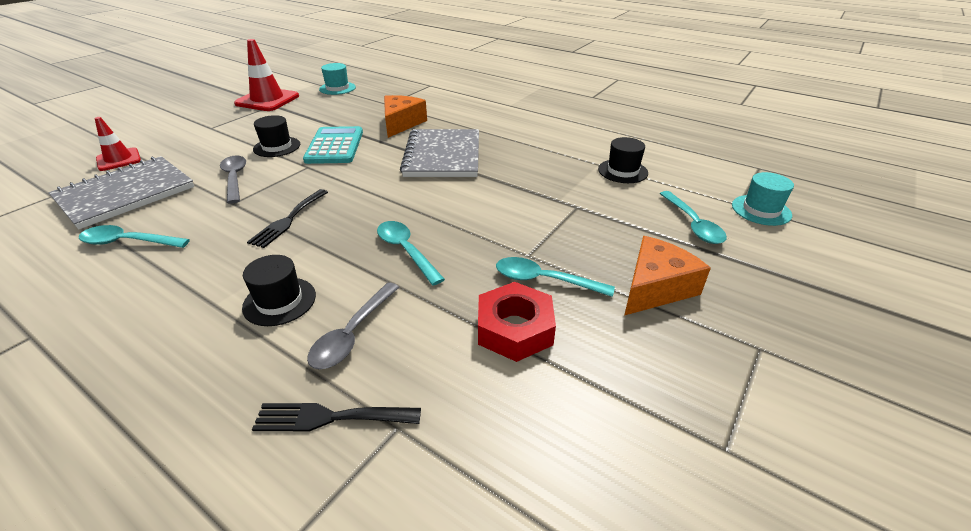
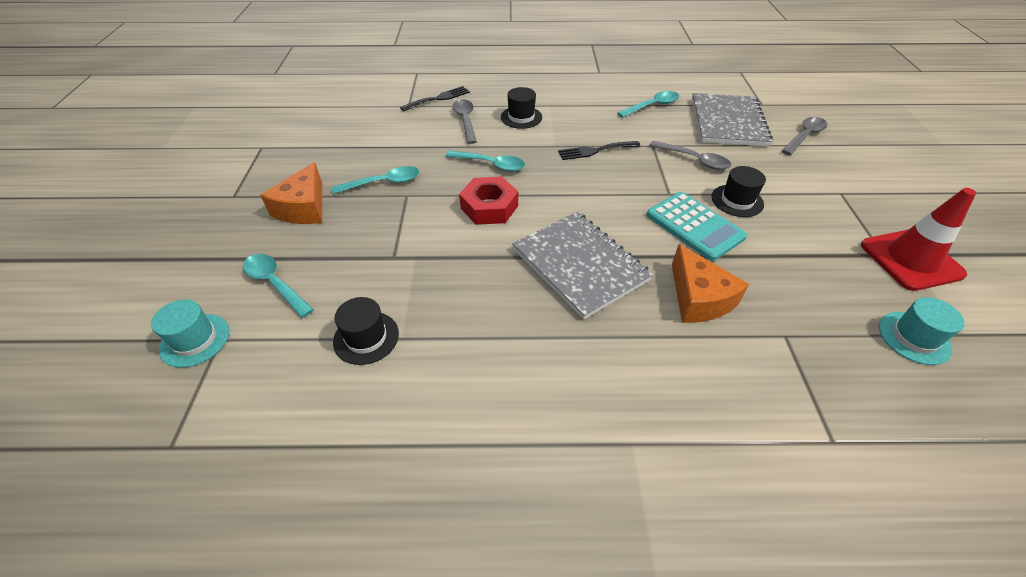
camera: 145 degrees right, 10 degrees up
red traffic cone [95,117,141,171] -> grey spoon [782,117,827,155]
black fork [247,189,328,248] -> black fork turned 90 degrees counterclockwise [558,141,641,160]
red nut [478,282,556,362] -> red nut moved to [459,177,518,225]

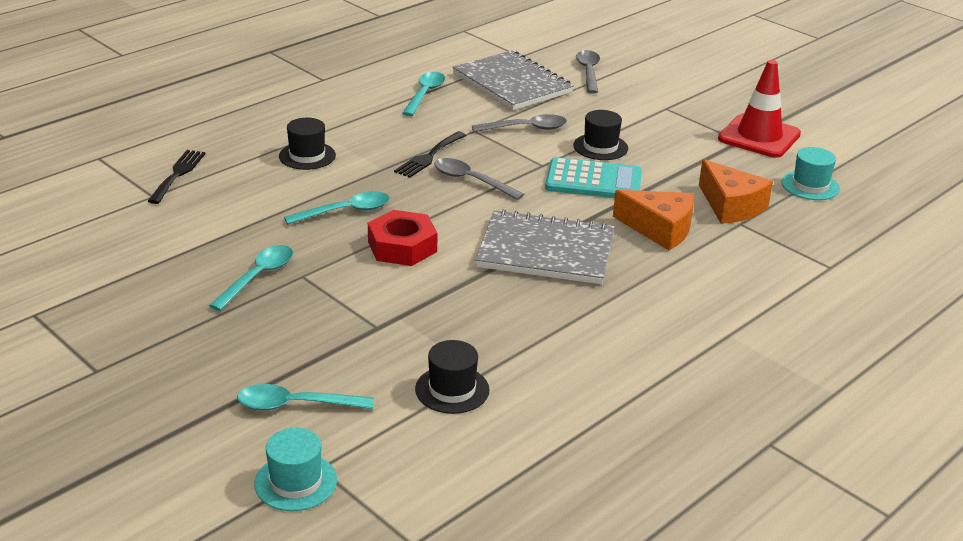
camera: 45 degrees left, 15 degrees down
orange cheese [260,162,322,224] -> orange cheese moved to [699,159,773,224]
grey spoon [453,99,477,144] -> grey spoon moved to [434,158,524,200]

